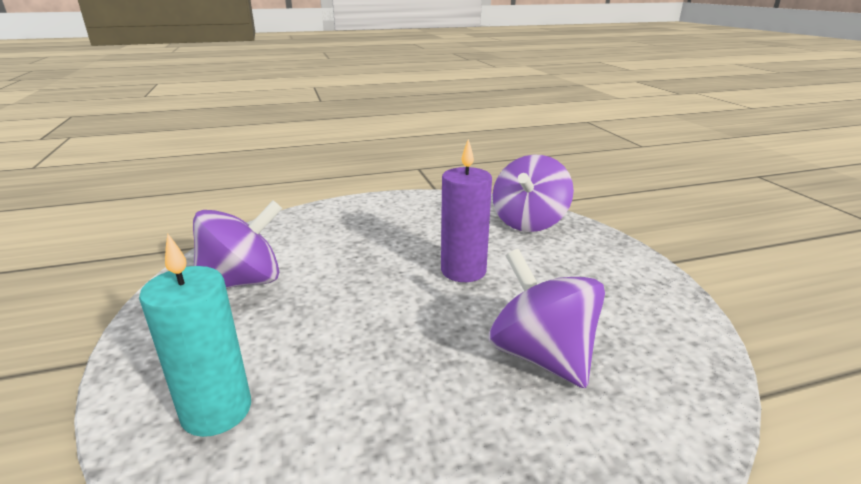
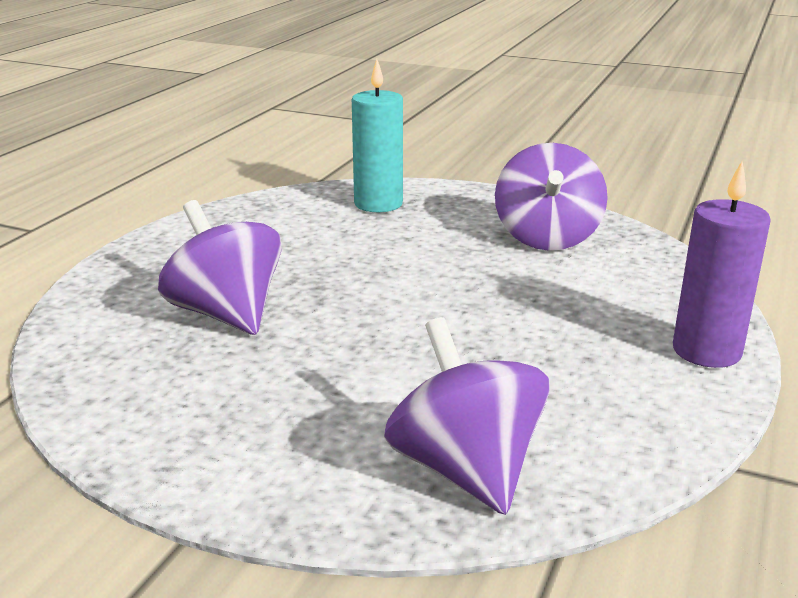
camera: 130 degrees right, 0 degrees up
purple candle [441,139,492,282] -> purple candle moved to [673,161,771,368]
purple spinning top [489,249,605,388] -> purple spinning top turned 135 degrees counterclockwise [158,200,282,335]

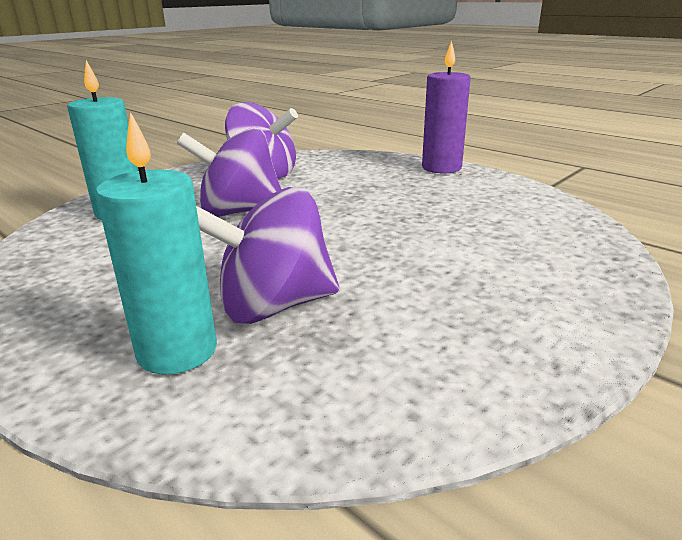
camera: 70 degrees left, 0 degrees up
purple spinning top [384,317,550,515] -> purple spinning top moved to [177,127,281,217]
none -> turquoise candle [95,112,217,374]

